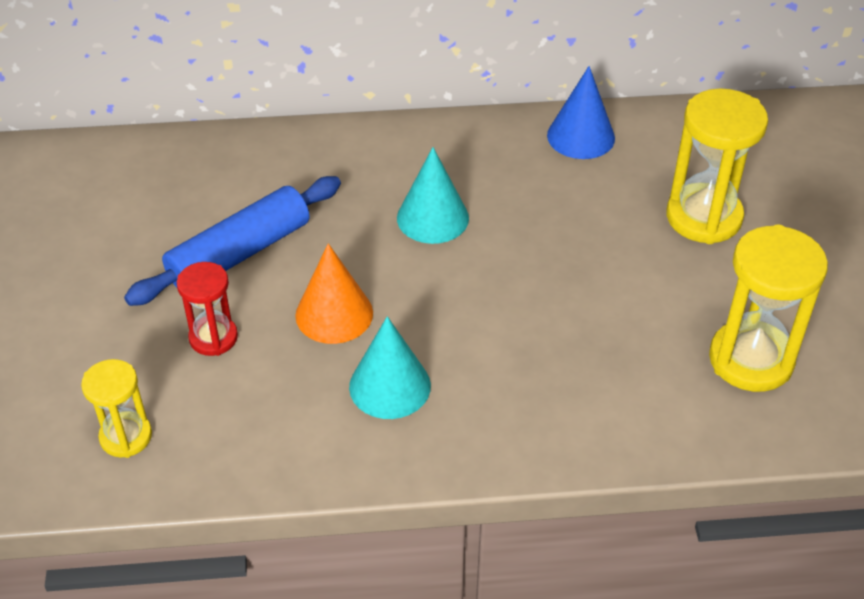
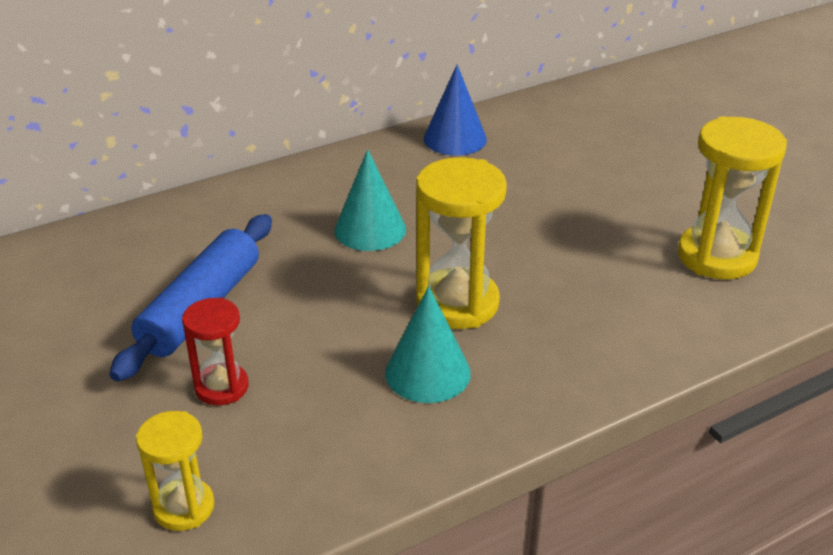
camera: 25 degrees left, 10 degrees down
orange cone [295,243,373,344] -> none
yellow hourglass [666,88,768,244] -> yellow hourglass moved to [416,157,507,329]

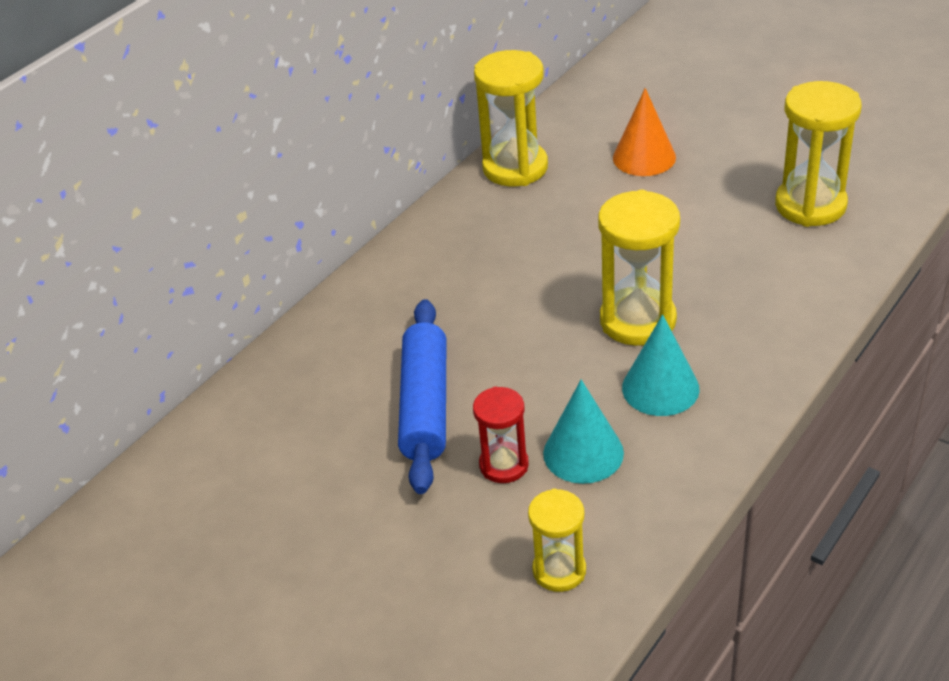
camera: 20 degrees left, 5 degrees up
turquoise cone [334,149,406,251] -> turquoise cone moved to [543,379,624,484]
blue cone [423,64,487,156] -> yellow hourglass [474,50,548,187]
none -> orange cone [613,88,676,176]

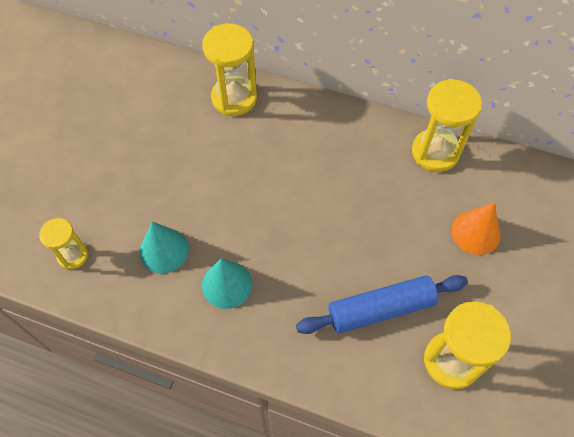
camera: 70 degrees right, 20 degrees up
blue rolling pin [398,299,446,494] -> blue rolling pin moved to [296,275,468,334]
red hourglass [473,387,529,483] -> none
yellow hourglass [598,190,680,346] -> yellow hourglass moved to [202,24,257,116]

